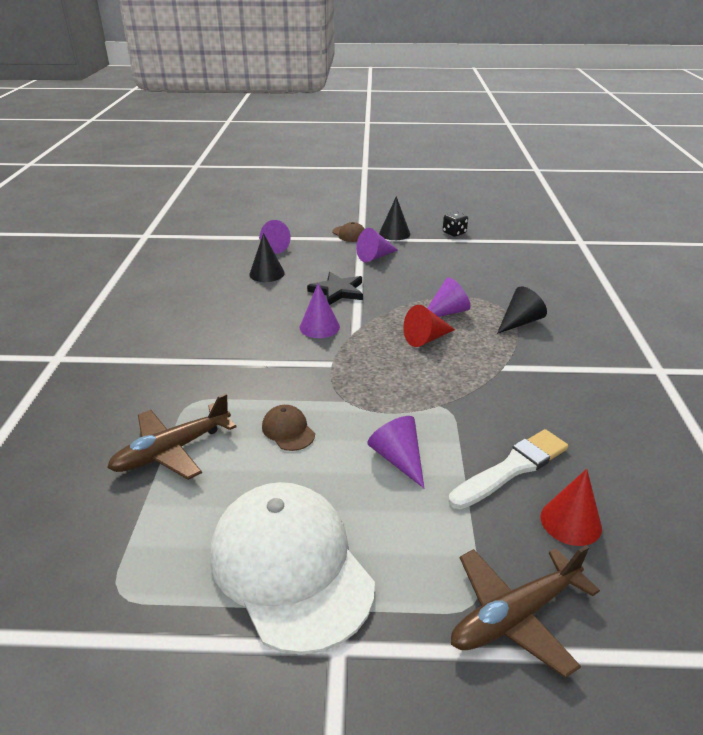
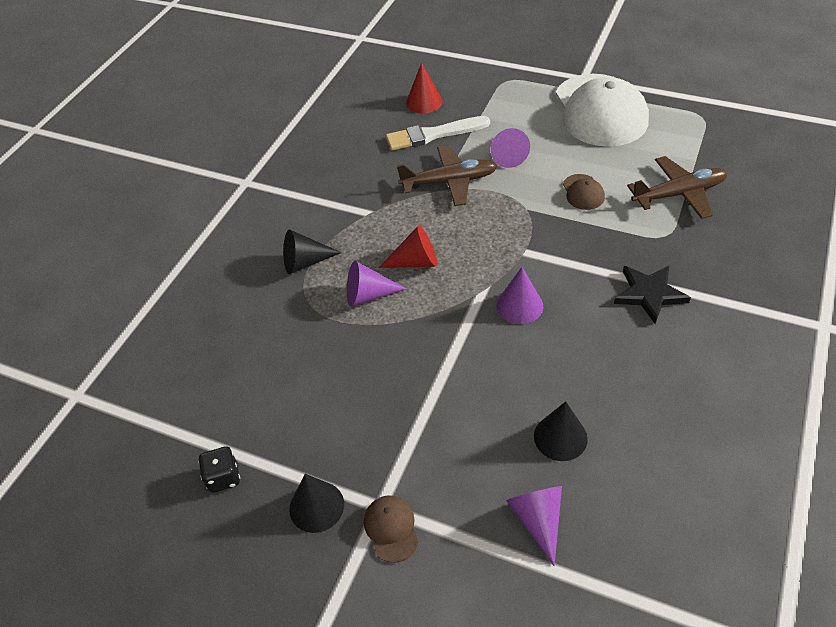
camera: 155 degrees left, 15 degrees up
black star [307,272,363,305] -> black star moved to [614,266,691,324]
purple cone [356,228,398,262] -> none
brown plane [451,545,600,678] -> brown plane moved to [397,145,497,206]

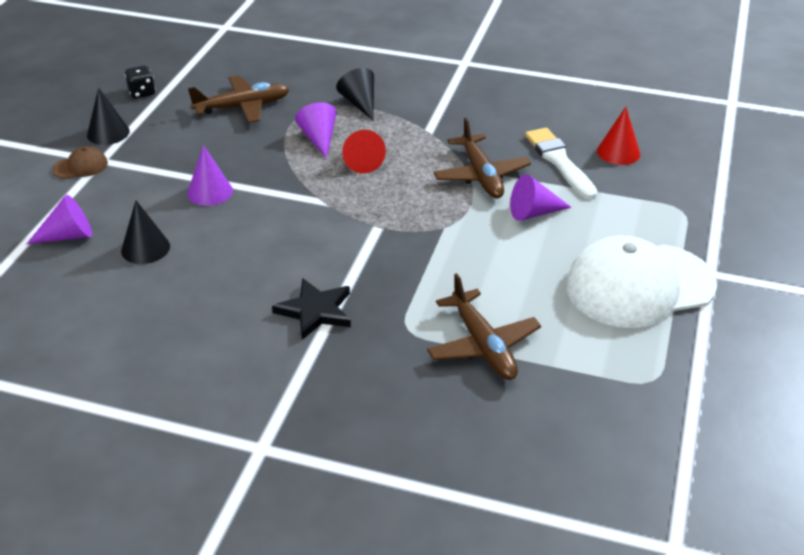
camera: 80 degrees right, 10 degrees down
purple cone [497,267,543,324] -> purple cone moved to [187,145,233,206]
brown cap [563,174,605,210] -> none
none -> brown plane [188,76,290,123]

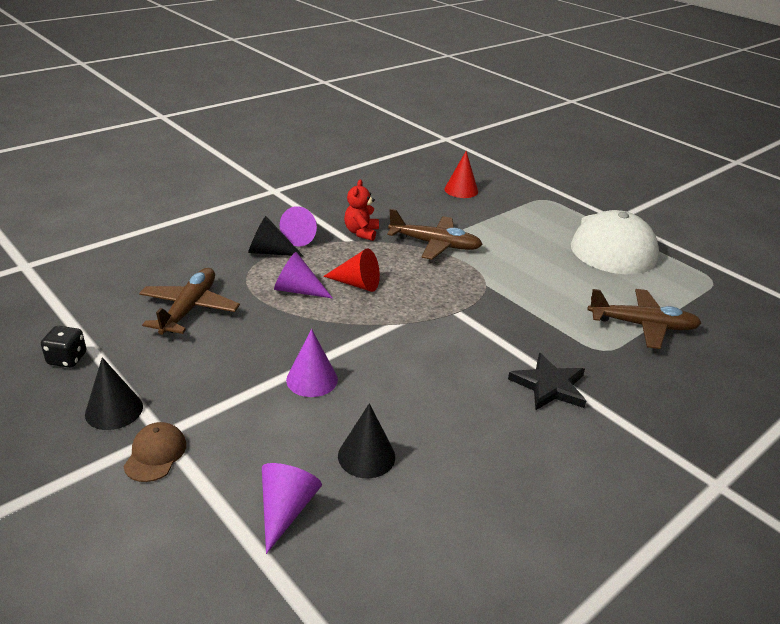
camera: 60 degrees left, 5 degrees down
purple cone [510,174,571,221] -> purple cone moved to [280,206,317,246]
white brush [525,128,598,200] -> none
none -> red teddy bear [344,179,379,241]

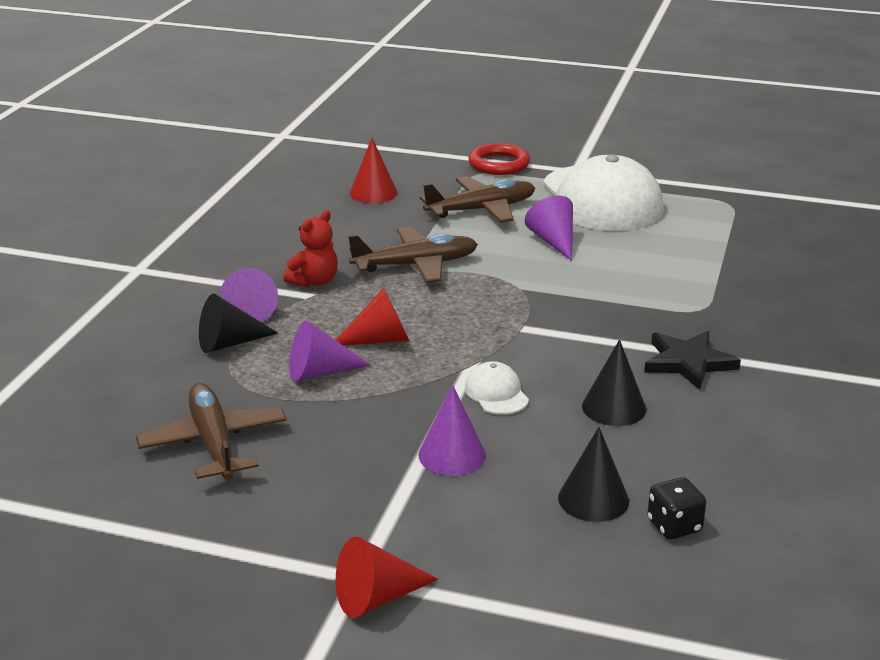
camera: 30 degrees left, 5 degrees down
black dice [41,326,87,368] -> black dice moved to [647,477,706,539]
black cone [85,357,143,430] -> black cone moved to [582,339,646,426]
brown cap [123,422,186,482] -> red cone [336,537,438,618]
purple cone [262,463,322,554] -> purple cone moved to [525,196,573,261]
red teddy bear [344,179,379,241] -> red teddy bear turned 120 degrees counterclockwise [283,210,338,287]
brown plane [587,289,702,349] -> brown plane moved to [420,176,535,223]
none -> white cap [465,361,529,415]
none -> red ring [469,143,530,175]

